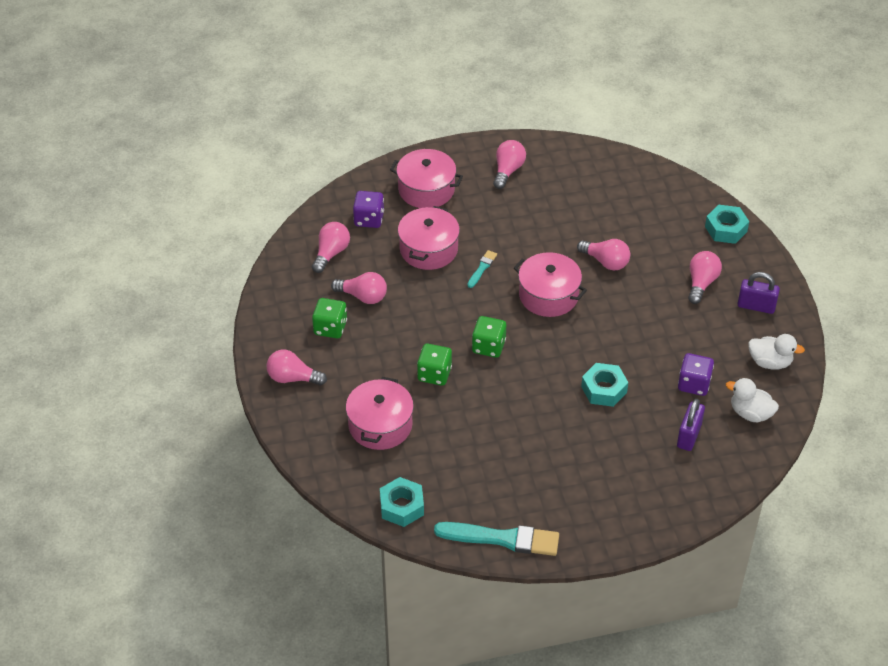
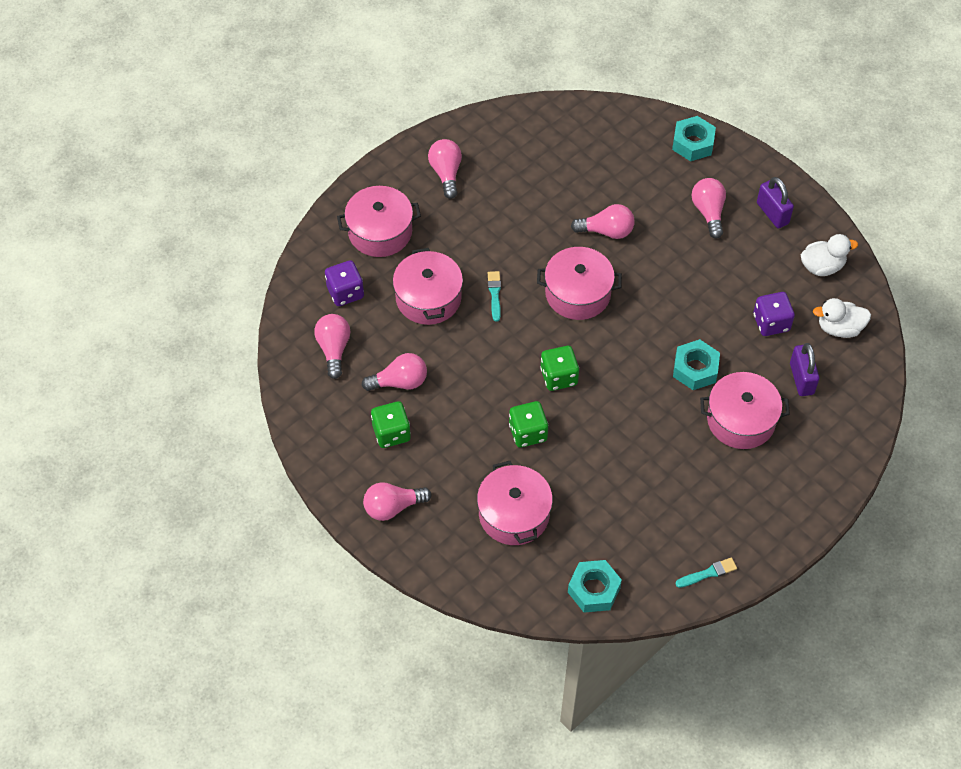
camera: 30 degrees left, 10 degrees up
turquoise brush [434,522,559,556] -> turquoise brush [676,557,737,588], size x0.48
purple padlock [737,272,780,314] -> purple padlock turned 75 degrees clockwise [757,177,794,228]
none -> pink pot [700,372,790,449]

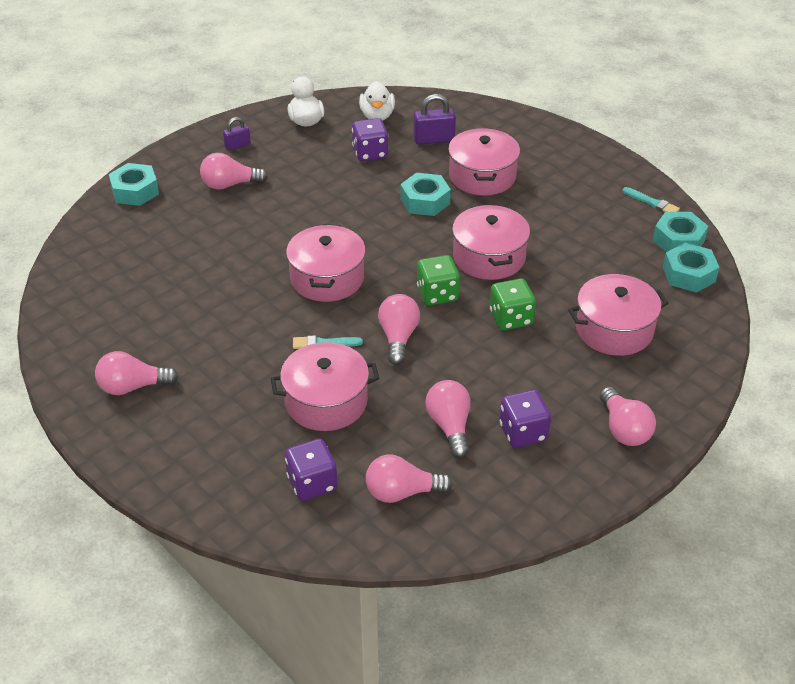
camera: 90 degrees left, 15 degrees down
pink pot [337,186,421,257] -> pink pot moved to [452,204,530,280]
green dice [371,401,411,448] -> purple dice [499,390,551,448]
pink light bulb [571,204,635,239] -> pink light bulb moved to [378,294,420,365]
turquoise brush [676,557,737,588] -> turquoise brush turned 150 degrees clockwise [623,187,680,212]
purple padlock [757,177,794,228] -> purple padlock [223,117,251,151], size x0.63
none -> turquoise nut [653,212,708,252]

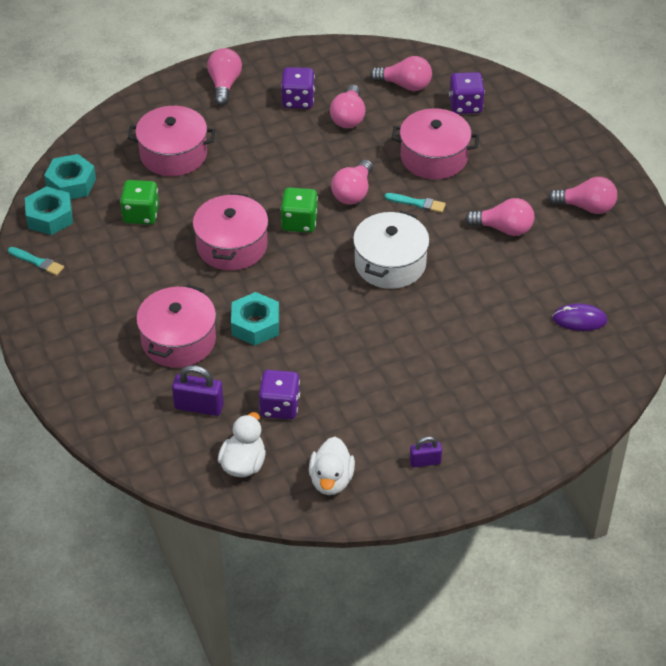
camera: 160 degrees left, 5 degrees up
turquoise nut [109,163,159,206] -> none
pink light bulb [200,153,268,190] -> pink light bulb moved to [465,198,534,236]
pink pot [286,224,366,302] -> white pot [353,211,430,289]
green dice [490,279,536,330] -> green dice moved to [120,180,159,225]
turquoise brush [623,187,680,212] -> turquoise brush turned 150 degrees clockwise [8,247,64,276]
none -> purple mouse [552,303,608,331]

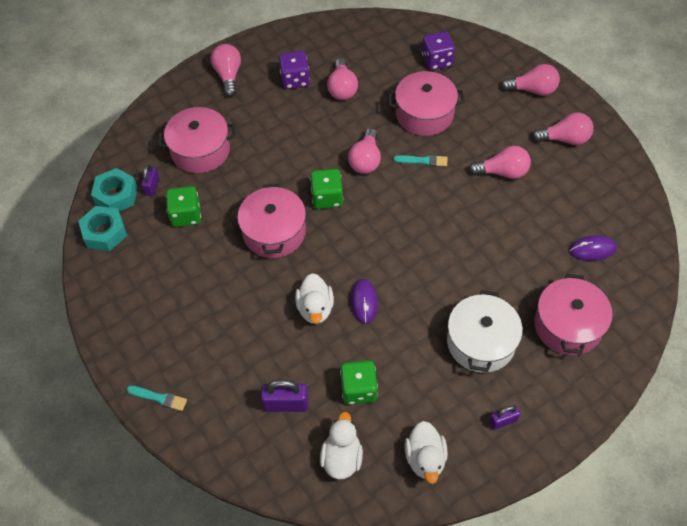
camera: 10 degrees left, 10 degrees up
turquoise brush [8,247,64,276] -> turquoise brush moved to [127,386,187,411]
pink pot [136,284,216,368] -> pink pot moved to [534,274,613,355]
turquoise nut [231,292,279,345] -> white duck [295,273,334,324]
purple dice [259,370,300,420] -> green dice [340,360,378,405]
white pot [353,211,430,289] -> white pot moved to [447,290,523,373]
pink light bulb [370,56,432,91] -> pink light bulb moved to [501,64,560,96]
none -> purple padlock [141,165,159,196]
none -> purple mouse [350,279,378,323]

